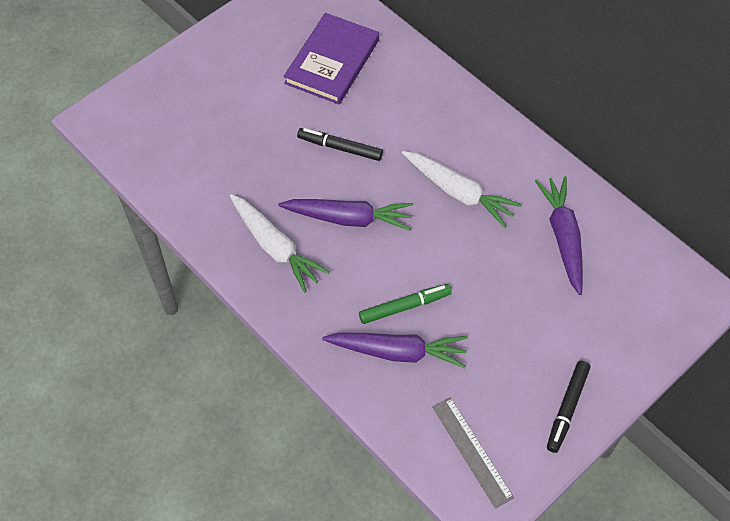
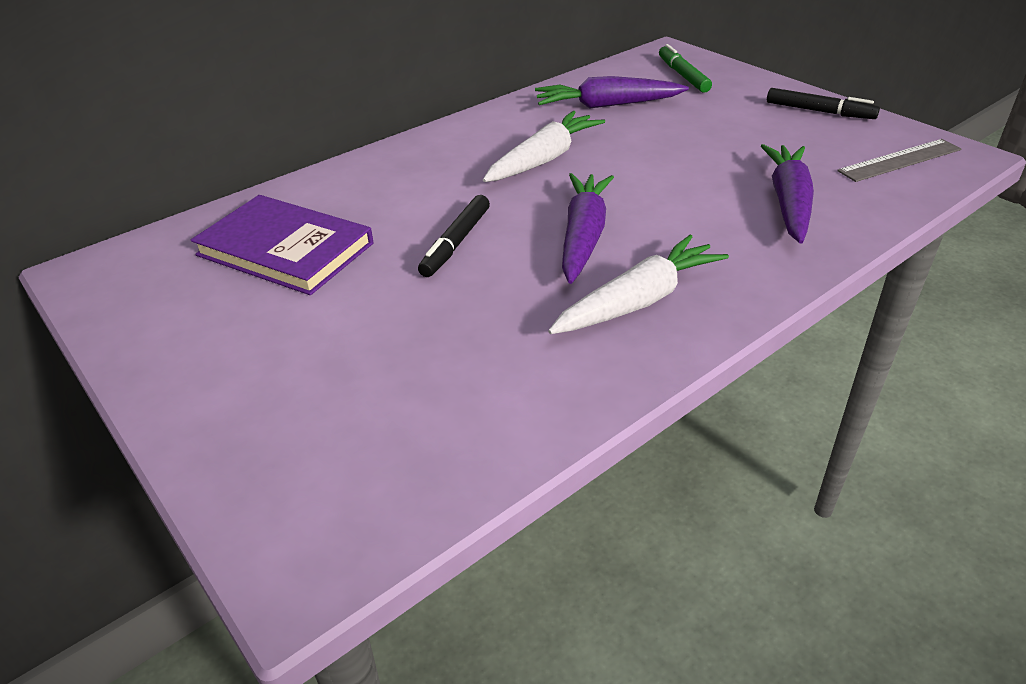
camera: 85 degrees left, 20 degrees down
green marker [359,284,452,324] -> green marker moved to [659,44,712,93]

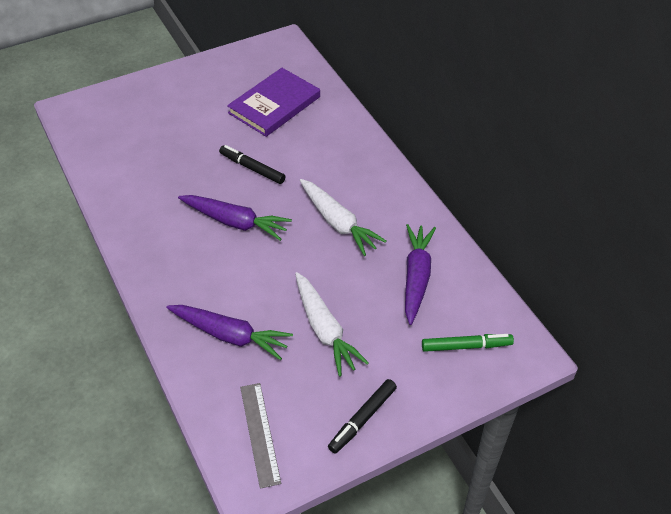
camera: 100 degrees right, 10 degrees up
white carrot [548,235,729,334] -> white carrot moved to [295,272,369,377]

